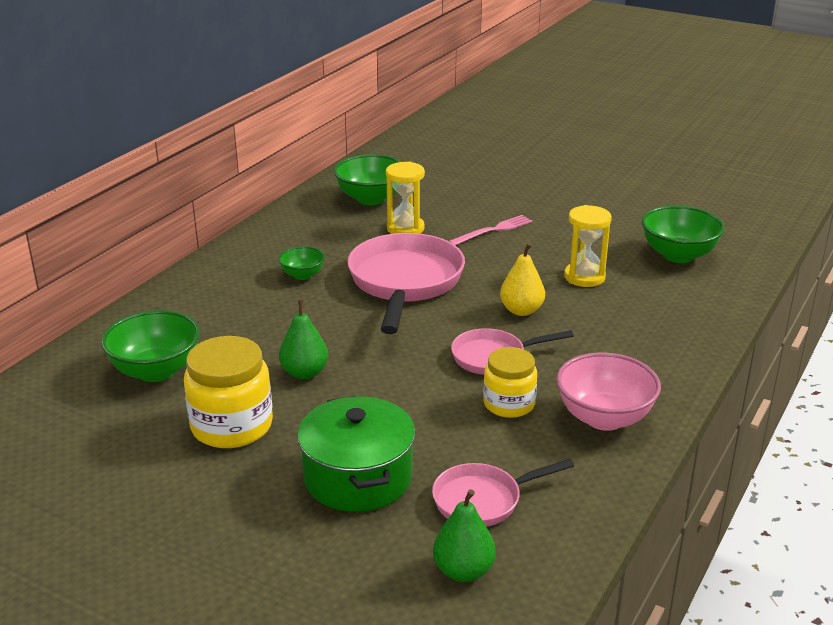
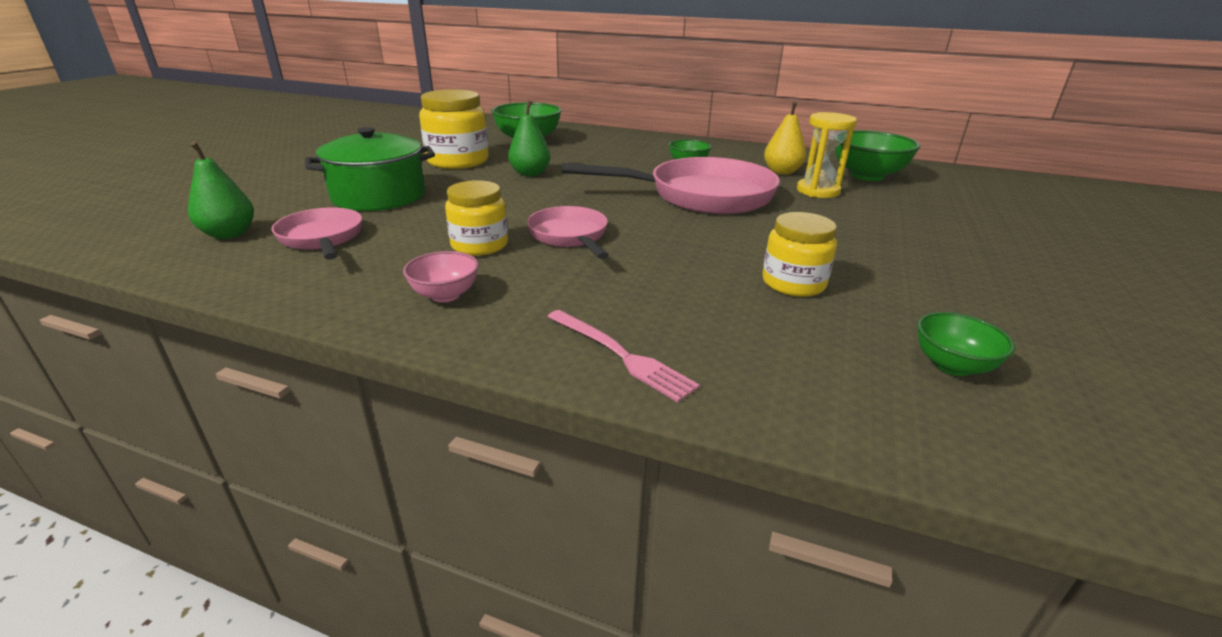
camera: 80 degrees right, 0 degrees up
pink fork [449,215,533,245] -> pink fork moved to [547,310,700,402]
yellow pear [500,243,545,316] -> yellow pear moved to [764,101,806,175]
pink bowl [556,352,661,431] -> pink bowl [403,251,479,302], size x0.56
yellow hourglass [564,205,612,287] -> yellow jar [762,212,837,297]
green bowl [642,205,725,263] -> green bowl [917,312,1015,376], size x0.56

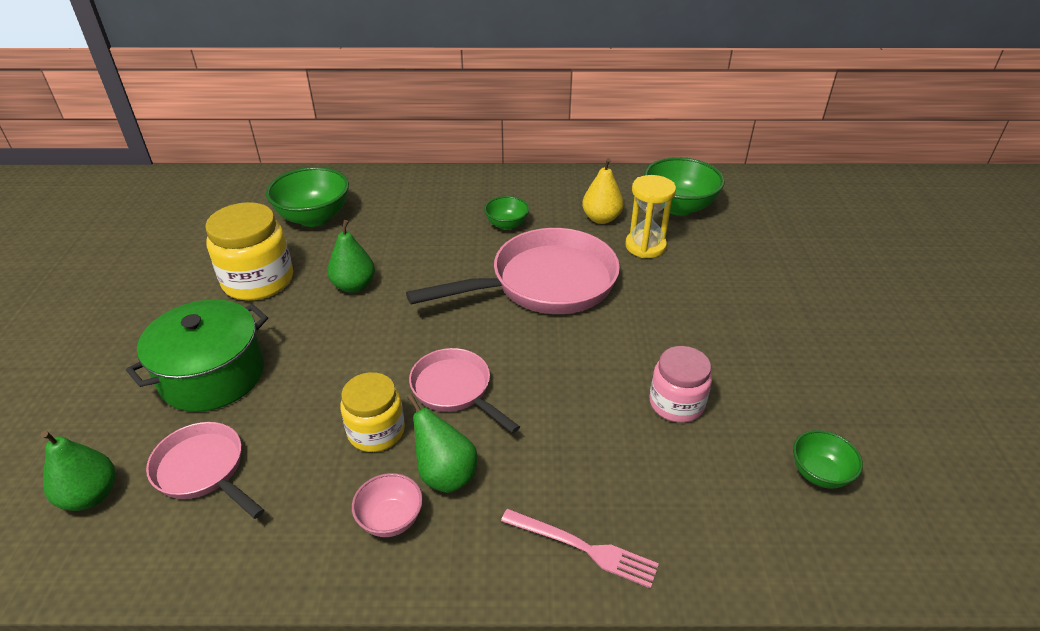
camera: 20 degrees left, 10 degrees up
yellow jar [762,212,837,297] -> pink jar [649,346,712,423]
none -> green pear [407,394,477,493]

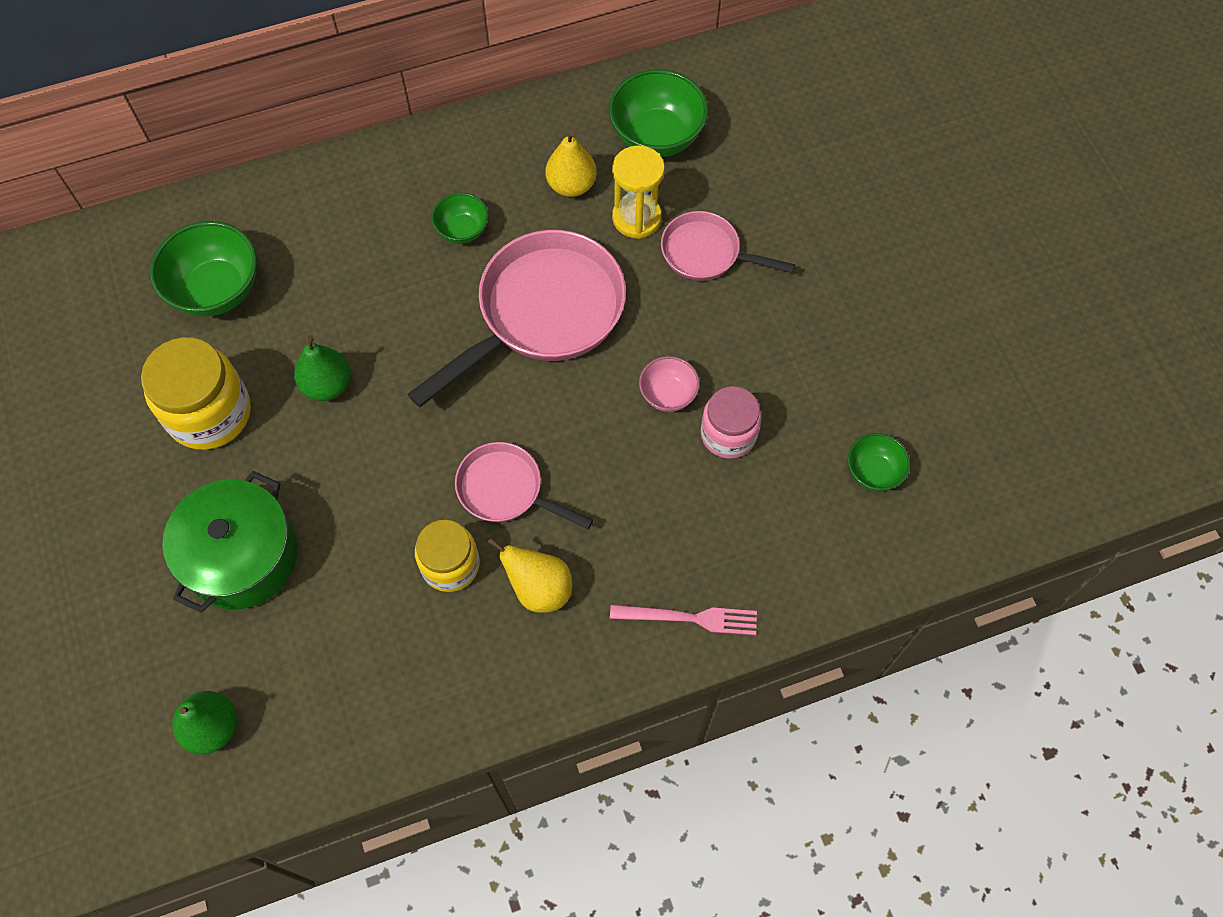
camera: 20 degrees left, 25 degrees up
pink pan [146,422,264,519] -> pink pan moved to [661,211,795,281]
pink bowl [352,473,423,537] -> pink bowl moved to [639,356,700,412]
green pear [407,394,477,493] -> yellow pear [487,537,572,613]

